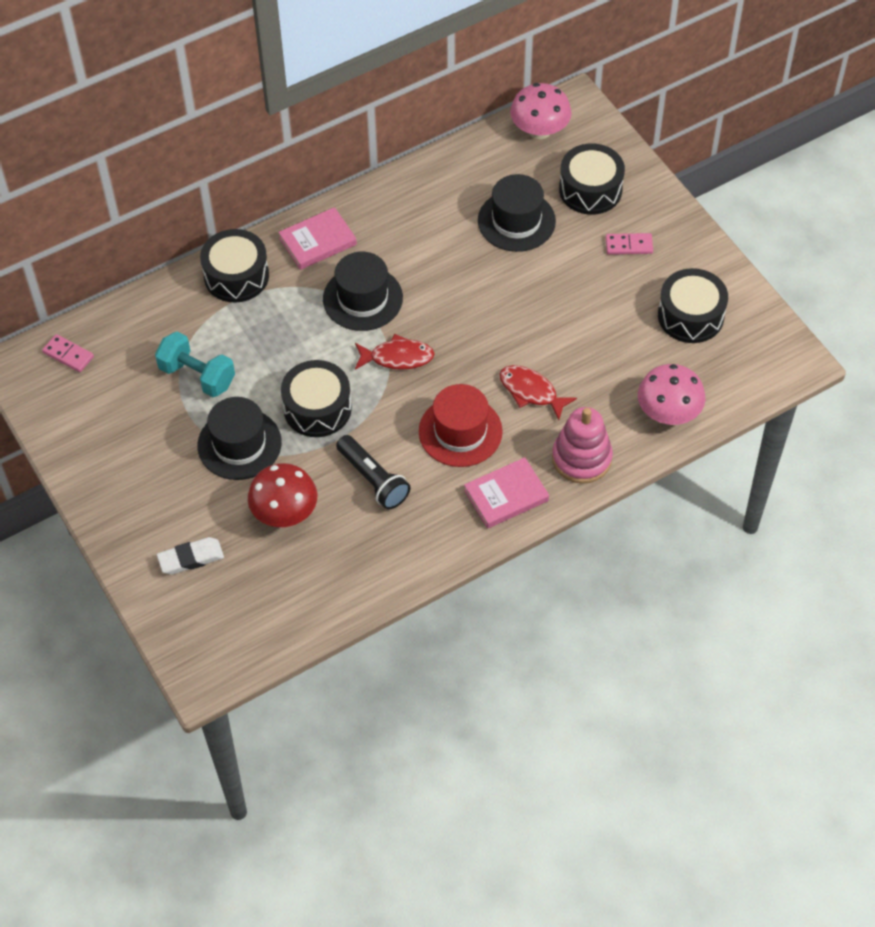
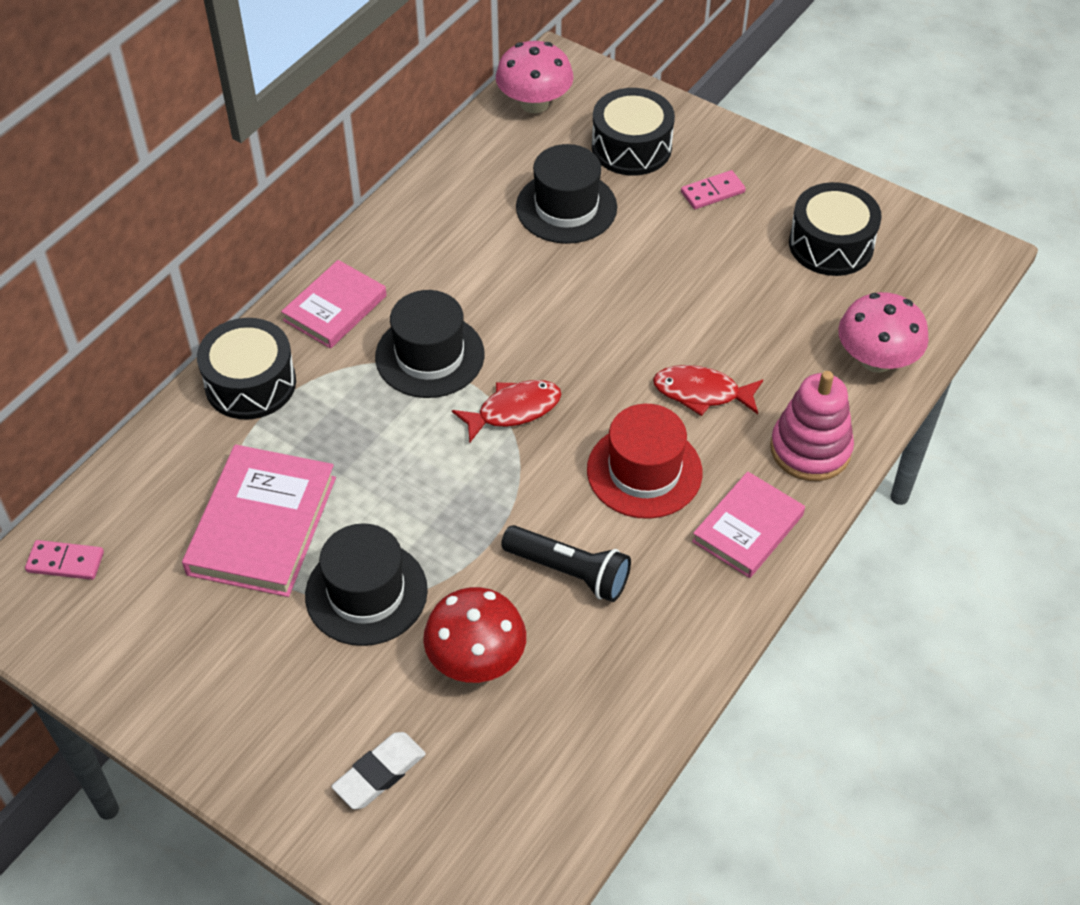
camera: 25 degrees left, 5 degrees down
turquoise dumbbell [155,331,235,397] -> pink book [182,445,336,597]
black drum [281,360,352,437] -> none

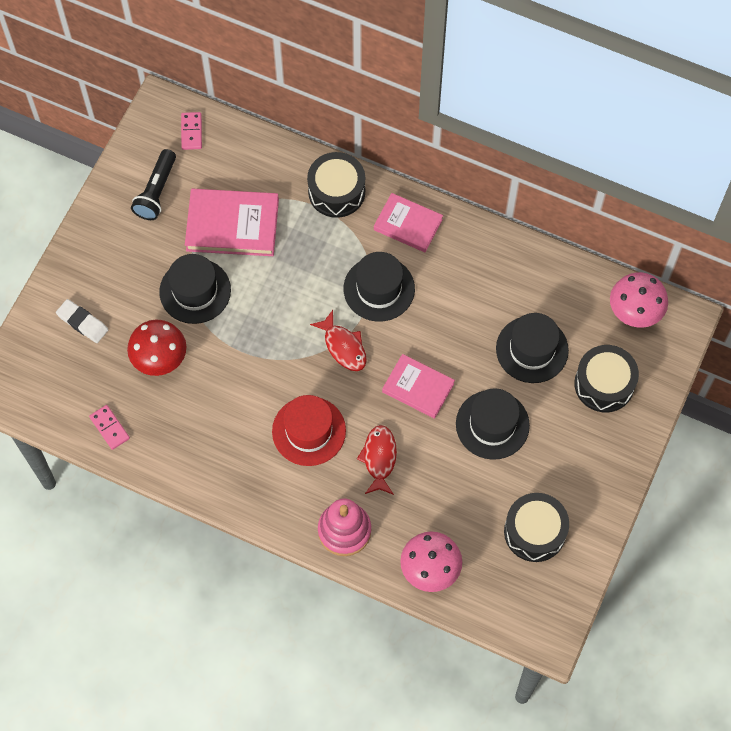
camera: 80 degrees right, 15 degrees up
black flashlight [501,525,631,602] -> black flashlight moved to [131,149,176,220]
pink domino [681,170,746,209] -> pink domino moved to [89,405,130,450]
pink book [692,471,805,578] -> pink book moved to [382,354,455,419]
none -> black hat [456,388,530,460]

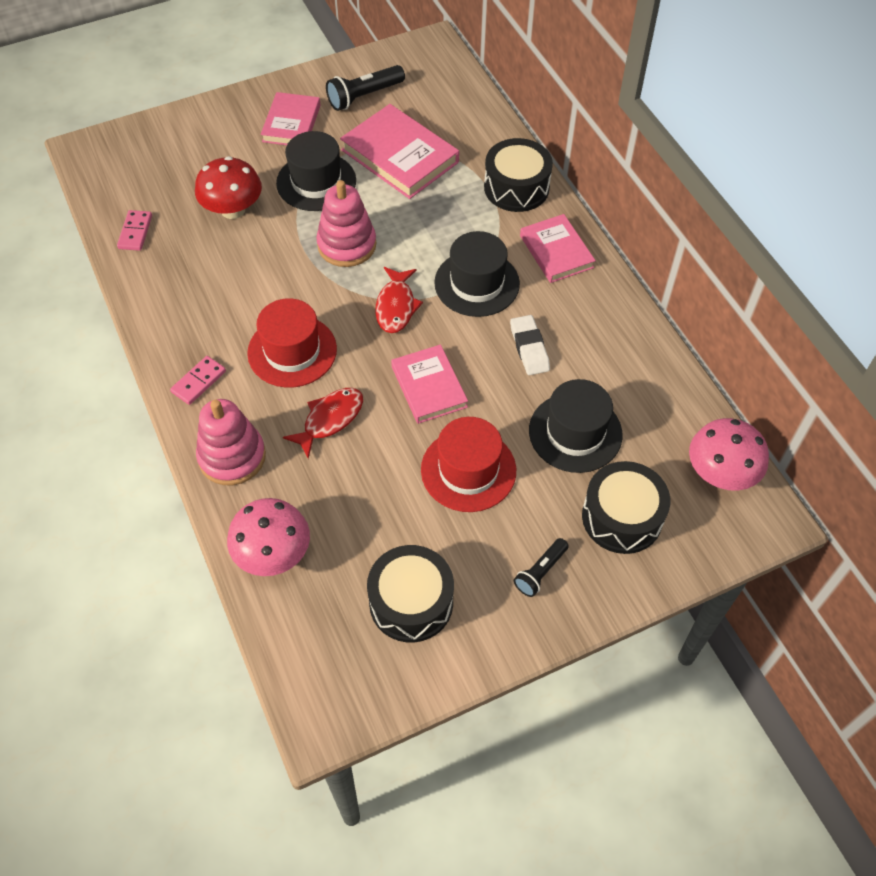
camera: 40 degrees right, 10 degrees down
white eraser [56,299,108,343] -> white eraser moved to [510,315,550,375]
pink domino [181,112,202,150] -> pink domino moved to [170,356,226,405]
black hat [456,388,530,460] -> red hat [421,417,516,512]
none -> pink book [261,92,321,145]
none -> pink stacking toy [316,180,376,267]
none -> black flashlight [514,538,569,597]

